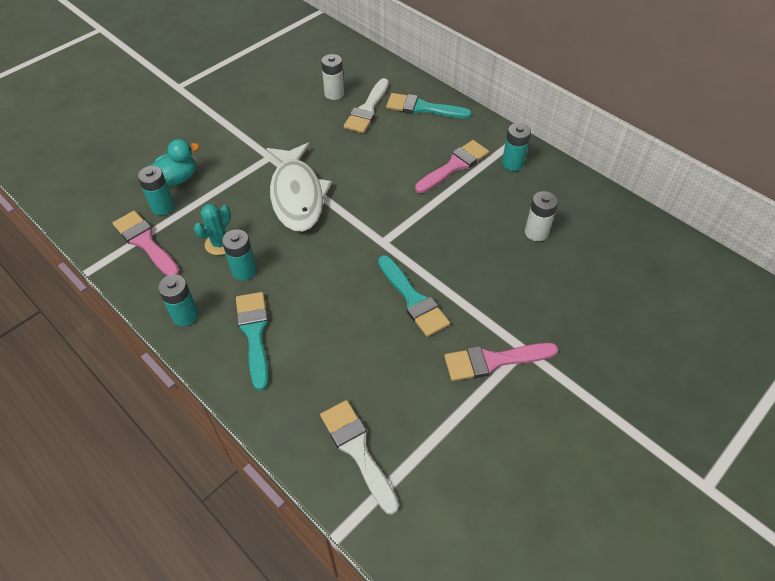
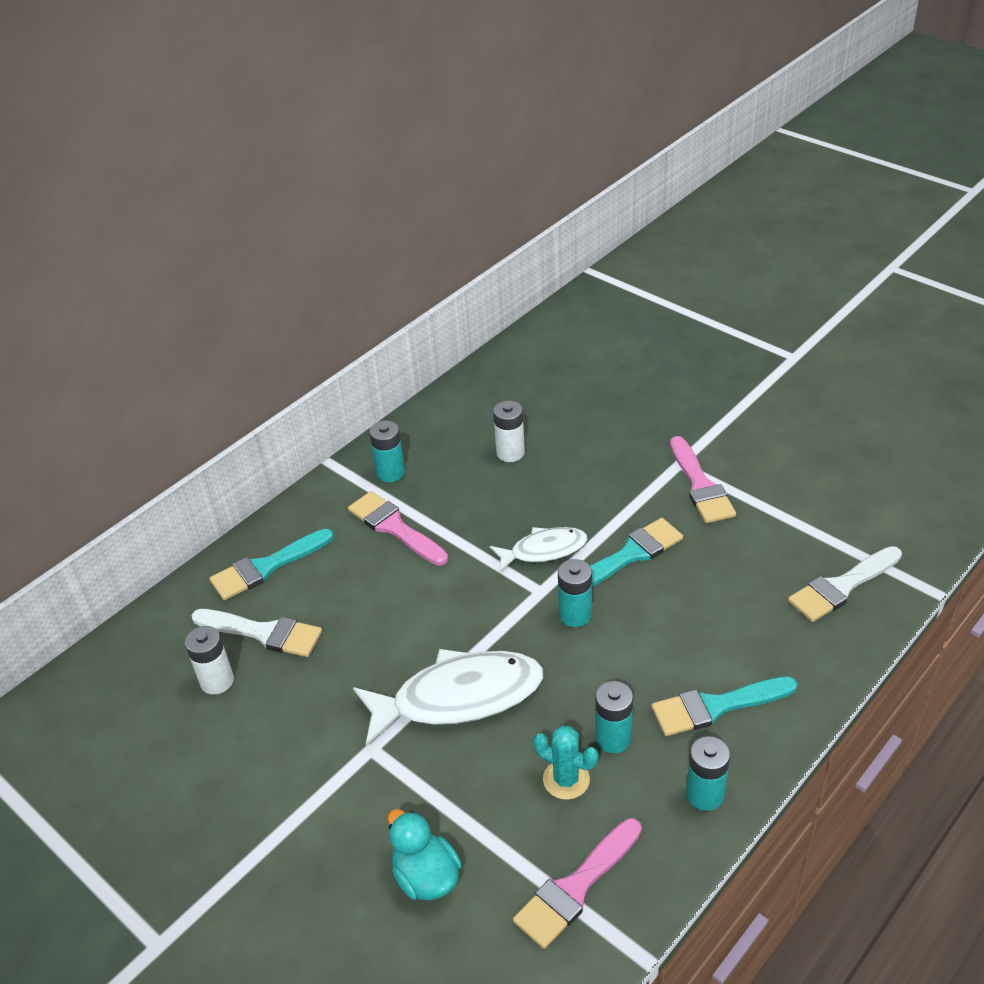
camera: 90 degrees left, 10 degrees down
turquoise battery [138,166,174,215] -> turquoise battery moved to [558,559,592,627]
turquoise brush [386,93,472,119] -> turquoise brush turned 45 degrees clockwise [210,529,334,600]
none -> white fish [490,527,587,572]

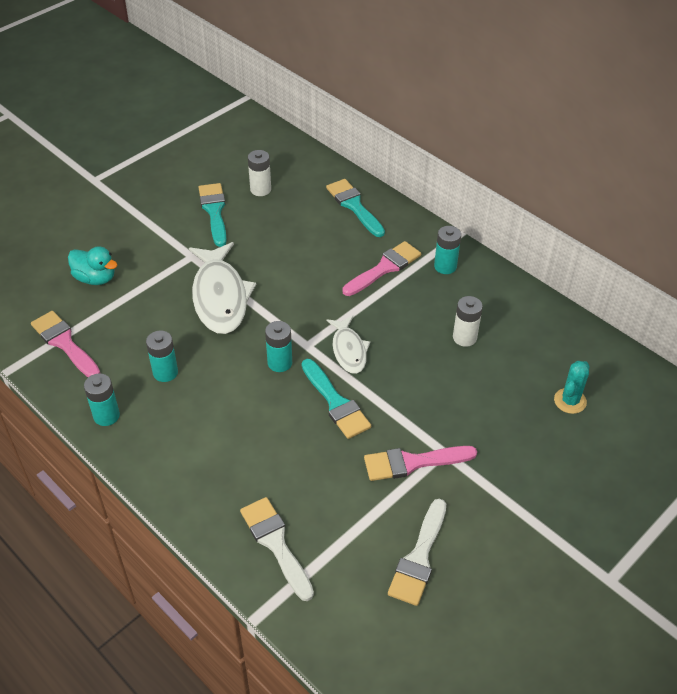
camera: 90 degrees right, 5 degrees up
white brush [191,609,322,657] -> white brush moved to [388,499,446,606]
turquoise duck [388,809,462,901] -> turquoise duck turned 60 degrees clockwise [68,246,117,285]
turquoise cactus [533,726,598,800] -> turquoise cactus moved to [554,361,590,414]
turquoise brush [651,676,797,736] -> turquoise brush moved to [198,183,227,247]

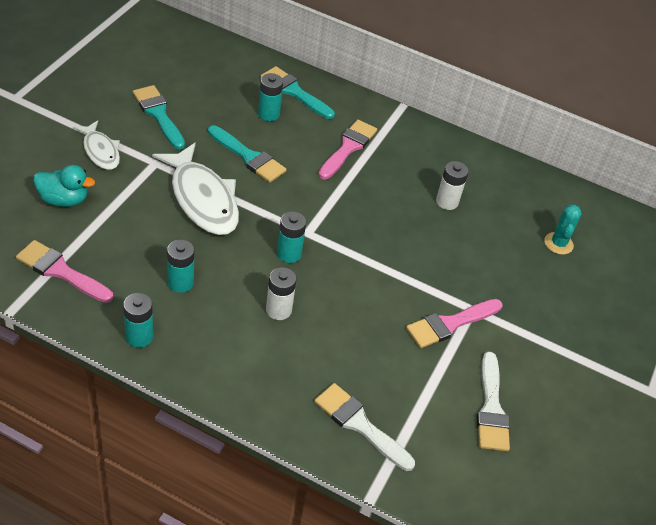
camera: 25 degrees left, 0 degrees up
white battery [248,150,271,196] -> white battery moved to [266,267,296,320]
turquoise brush [302,359,371,439] -> turquoise brush moved to [208,125,286,183]
white fish [326,316,370,374] -> white fish moved to [73,120,120,170]
turquoise battery [434,226,461,274] -> turquoise battery moved to [258,73,283,121]

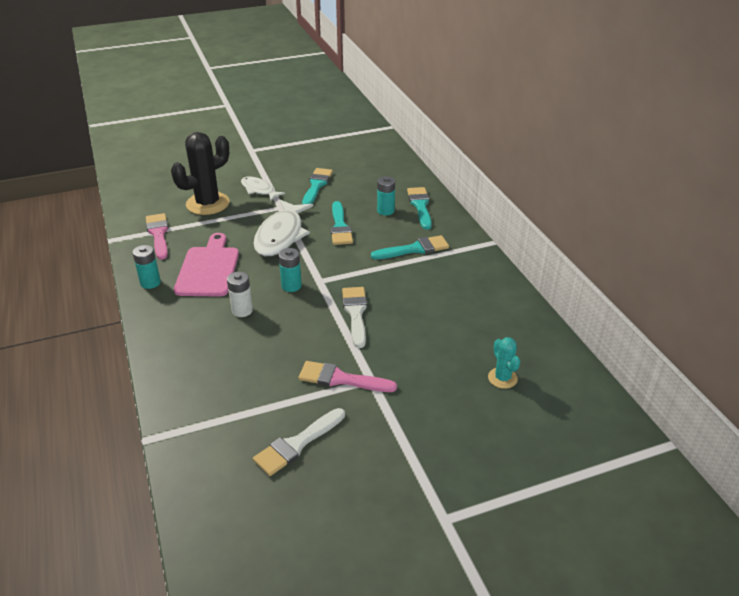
camera: 50 degrees right, 10 degrees down
turquoise duck [33,165,95,207] -> black cactus [171,132,229,215]
white fish [73,120,120,170] -> white fish turned 120 degrees clockwise [241,177,285,201]
turquoise battery [167,240,194,293] -> pink cutting board [174,233,239,297]
white brush [314,383,415,471] -> white brush moved to [342,287,367,348]
pink brush [318,120,377,179] -> turquoise brush [371,235,449,259]
white battery [436,161,469,210] -> none
turquoise cactus [544,205,582,255] -> turquoise cactus turned 75 degrees counterclockwise [488,337,520,389]

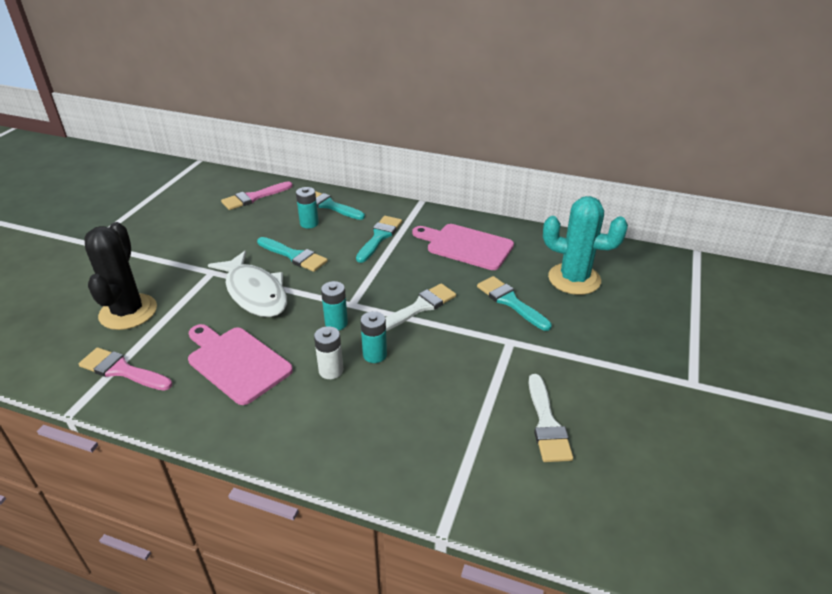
camera: 50 degrees left, 0 degrees up
turquoise battery [132,245,161,289] -> turquoise battery moved to [360,311,387,363]
white fish [241,177,285,201] -> none
pink brush [299,361,397,392] -> pink brush moved to [221,181,293,210]
turquoise brush [302,168,333,204] -> turquoise brush moved to [477,276,552,331]
white brush [342,287,367,348] -> white brush turned 105 degrees clockwise [385,283,456,331]
turquoise cactus [488,337,520,389] -> turquoise cactus [543,196,628,295], size x1.97
none -> pink cutting board [412,224,514,270]

